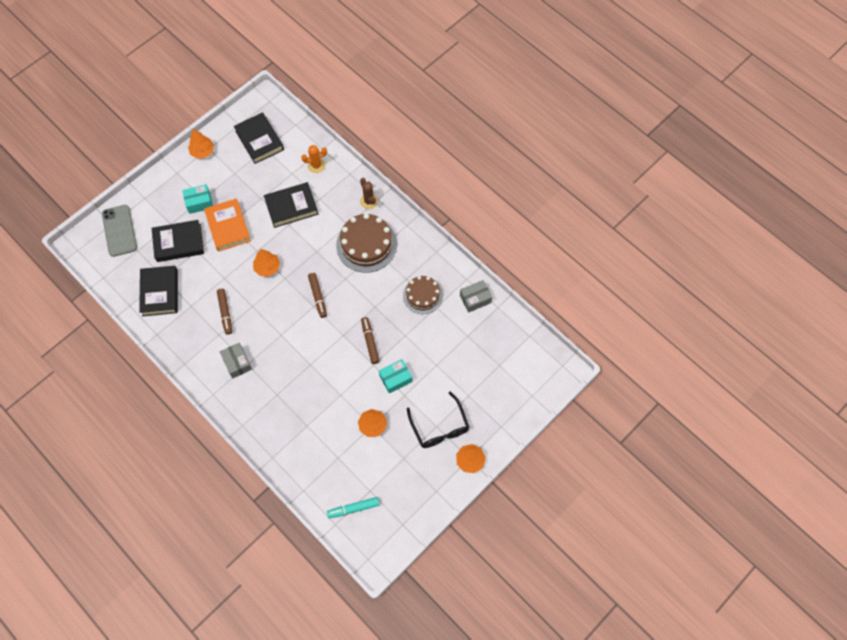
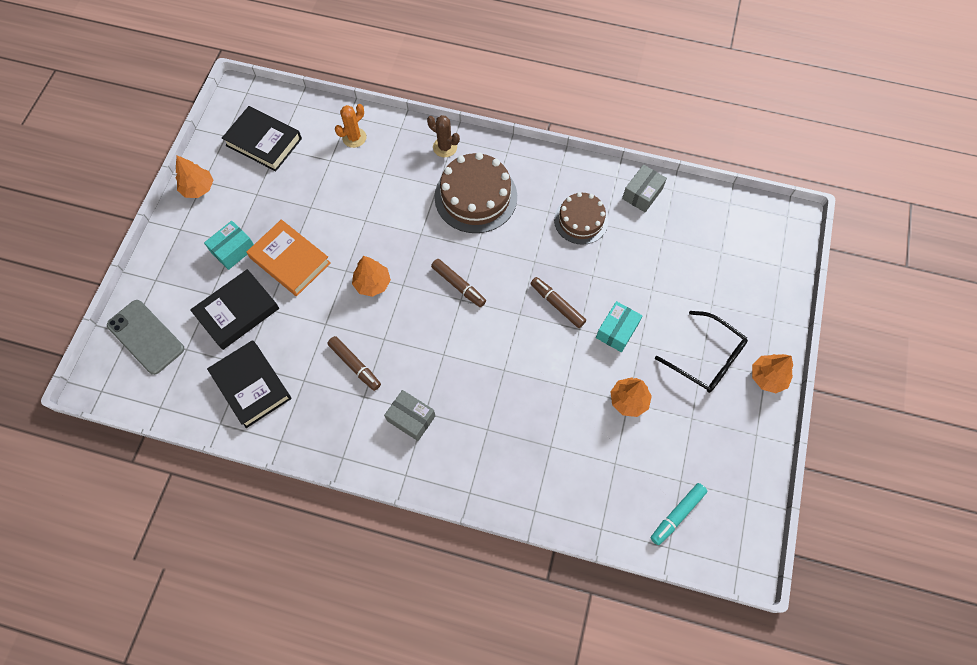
camera: 30 degrees left, 0 degrees up
black book [264,182,318,228] -> none

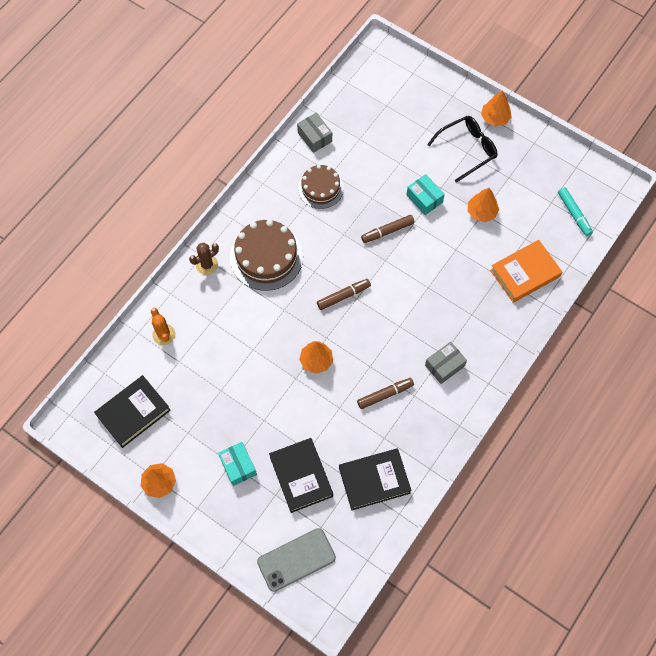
camera: 70 degrees left, 0 degrees up
orange book [246,219,331,296] -> orange book moved to [490,240,562,303]

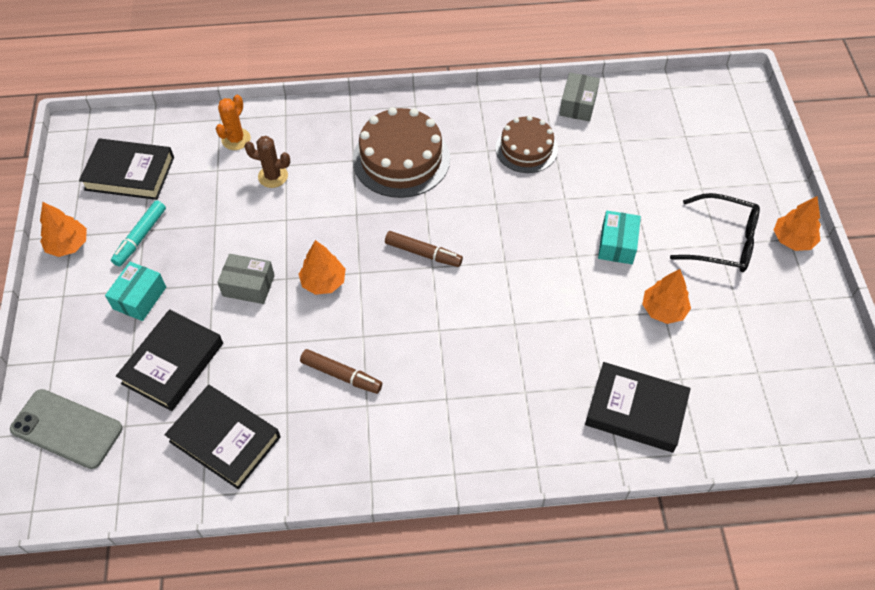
camera: 50 degrees right, 10 degrees down
brown cactus [189,243,219,275] -> brown cactus moved to [244,136,290,188]
brown marker [361,215,415,243] -> none
grey box [425,342,467,384] -> grey box moved to [217,254,275,304]
orange book [490,240,562,303] -> black book [585,362,691,453]
turquoise marker [558,187,593,236] -> turquoise marker moved to [111,200,166,267]

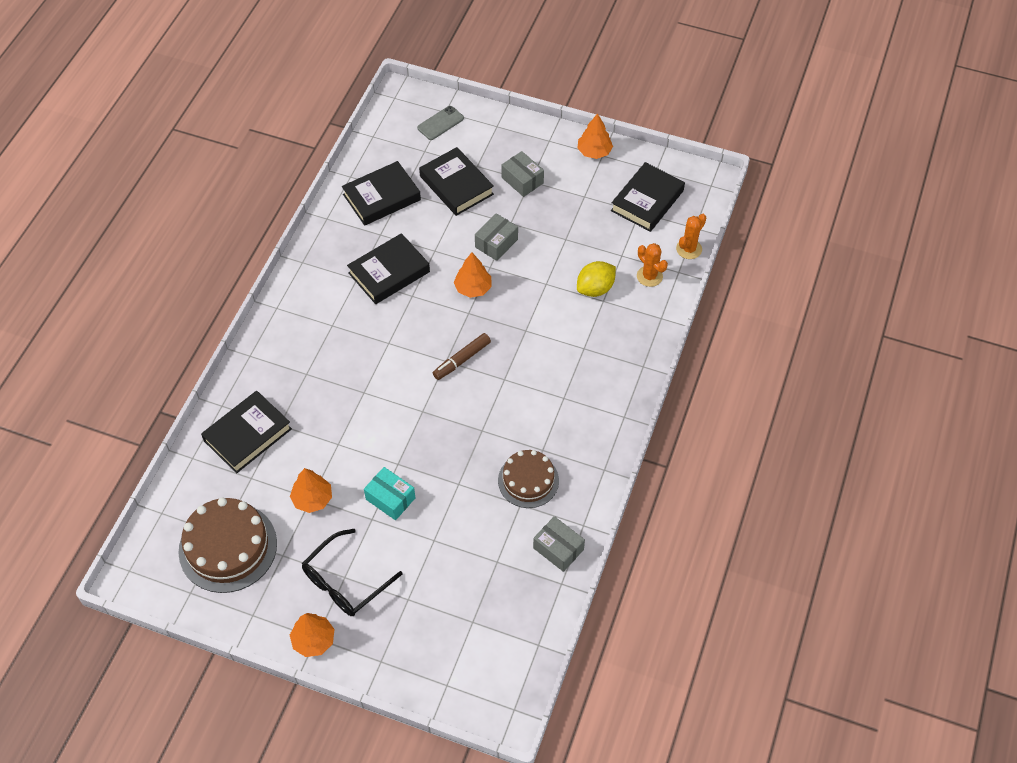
camera: 115 degrees right, 0 degrees up
grey phone [10,389,123,469] -> grey phone [417,106,464,140], size x0.64
turquoise box [105,262,166,321] -> grey box [501,151,544,197]
turquoise marker [111,200,166,267] -> none
brown cactus [244,136,290,188] -> yellow lemon [577,261,616,297]
brown marker [300,349,382,394] -> black book [347,233,430,304]
brown cake [353,107,450,198] -> brown cake moved to [178,498,277,593]
none -> orange cactus [676,214,707,259]

